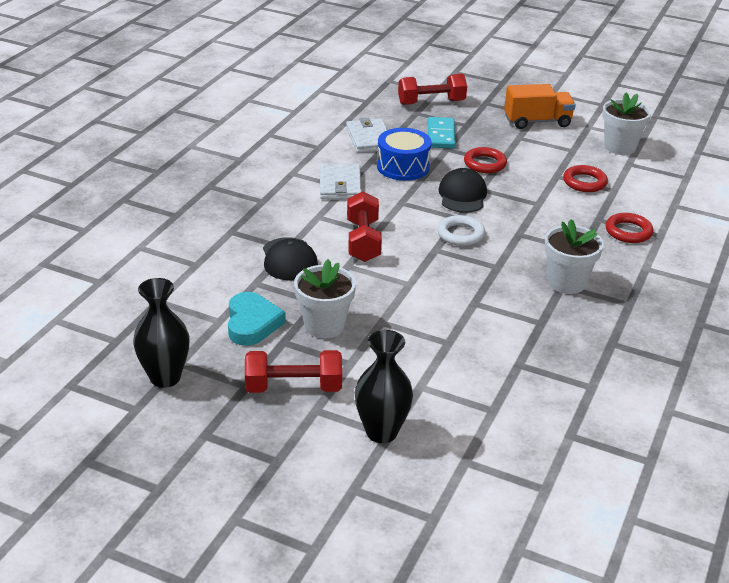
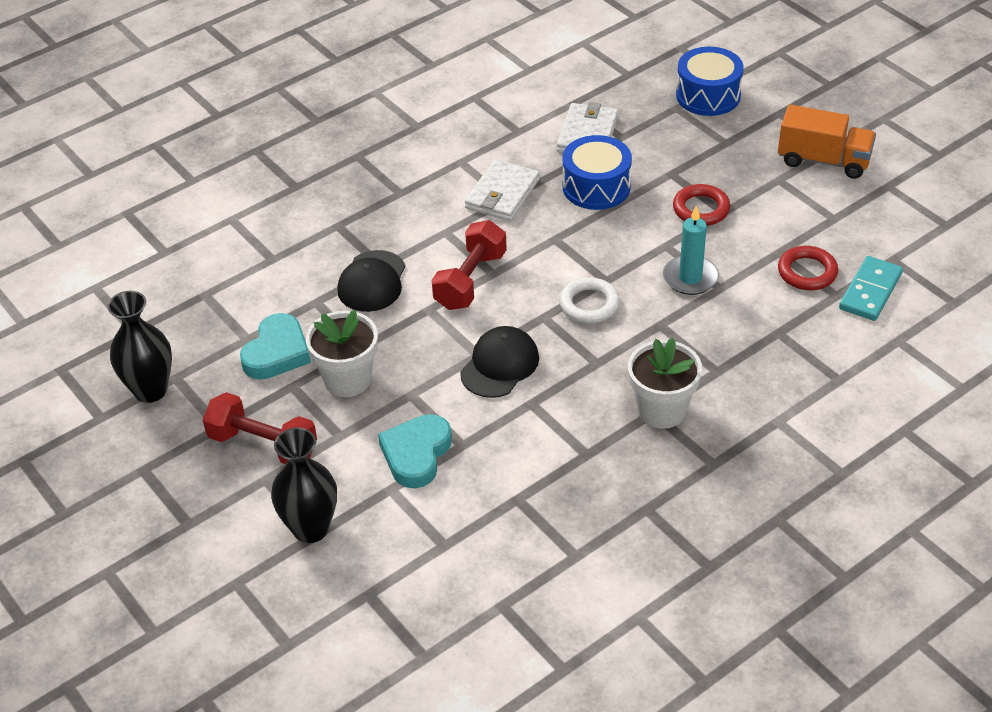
camera: 30 degrees right, 10 degrees up
red dumbbell [398,74,467,105] -> blue drum [676,47,744,116]
turquoise domino [428,117,456,149] -> turquoise domino moved to [839,256,903,321]
black cap [438,168,487,213] -> black cap moved to [460,326,539,398]
white flower pot [602,93,652,155] -> none
red ring [606,213,653,243] -> none
none -> turquoise heart [378,414,452,488]
none -> turquoise candle [663,205,719,295]

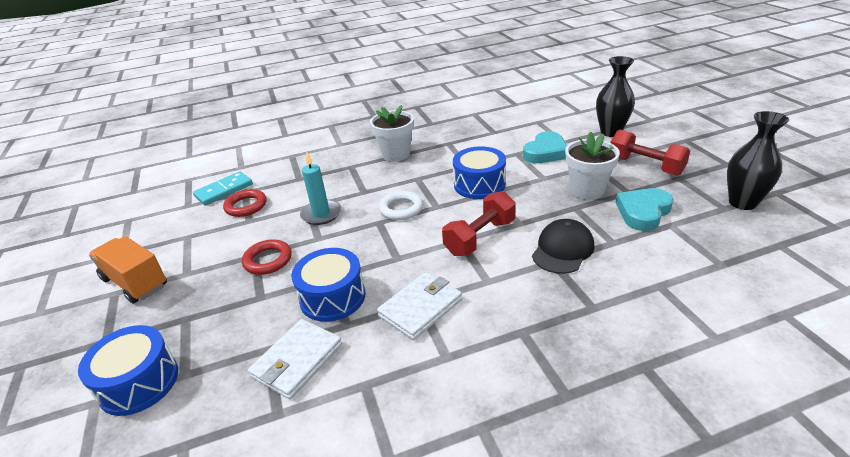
camera: 160 degrees left, 10 degrees down
black cap [460,326,539,398] -> blue drum [453,146,506,199]

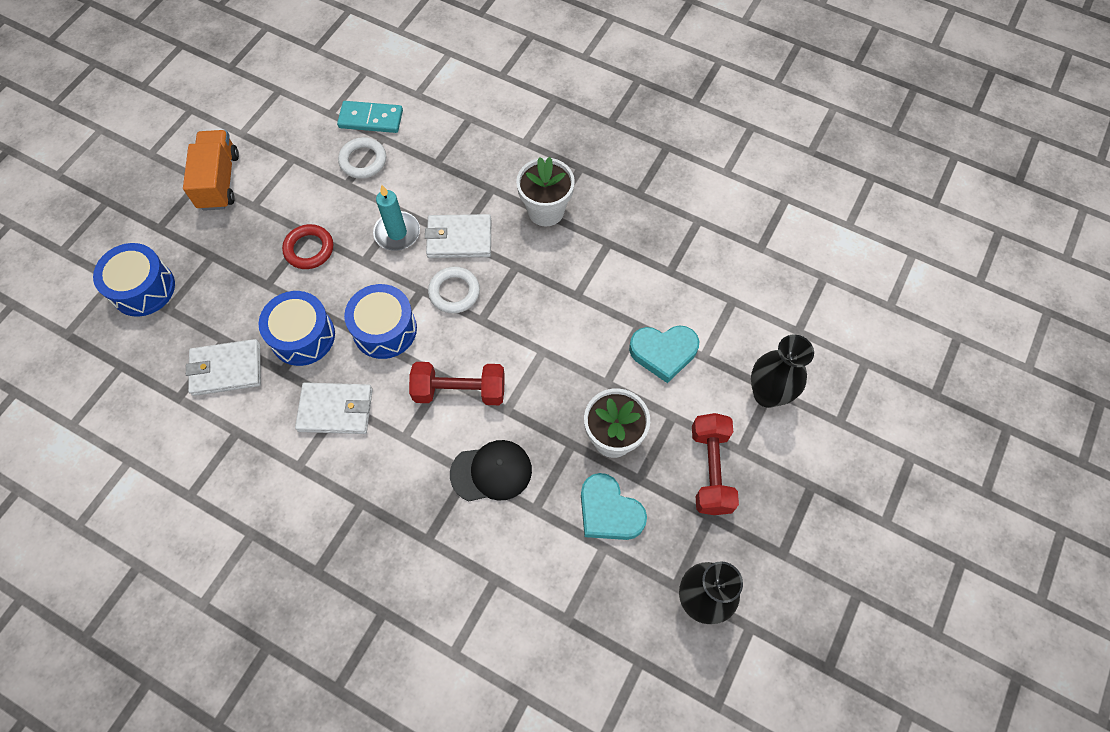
camera: 45 degrees right, 30 degrees up
red ring [223,189,267,217] -> white ring [338,137,386,179]
blue drum [453,146,506,199] -> blue drum moved to [344,284,417,359]
turquoise heart [616,188,673,231] -> turquoise heart turned 135 degrees counterclockwise [581,473,647,540]
none -> white wallet [425,214,491,258]

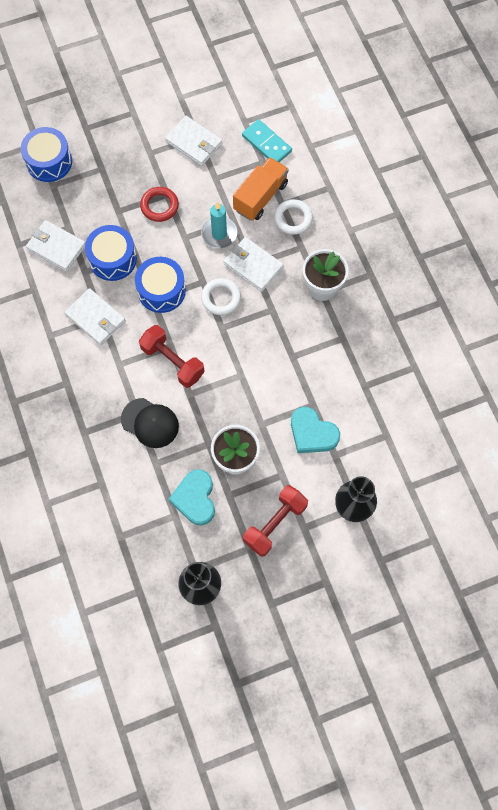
camera: 40 degrees right, 5 degrees up
orange truck [183,130,239,211] -> orange truck moved to [233,157,289,221]
white ring [338,137,386,179] -> white ring moved to [274,199,313,235]
none -> white wallet [165,116,222,166]

